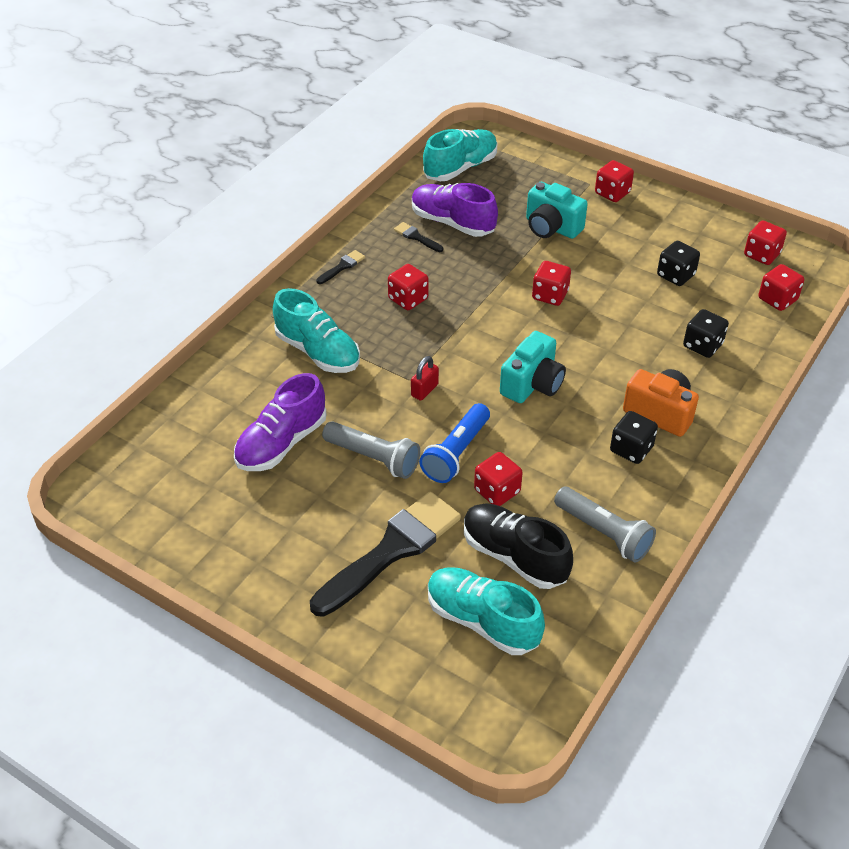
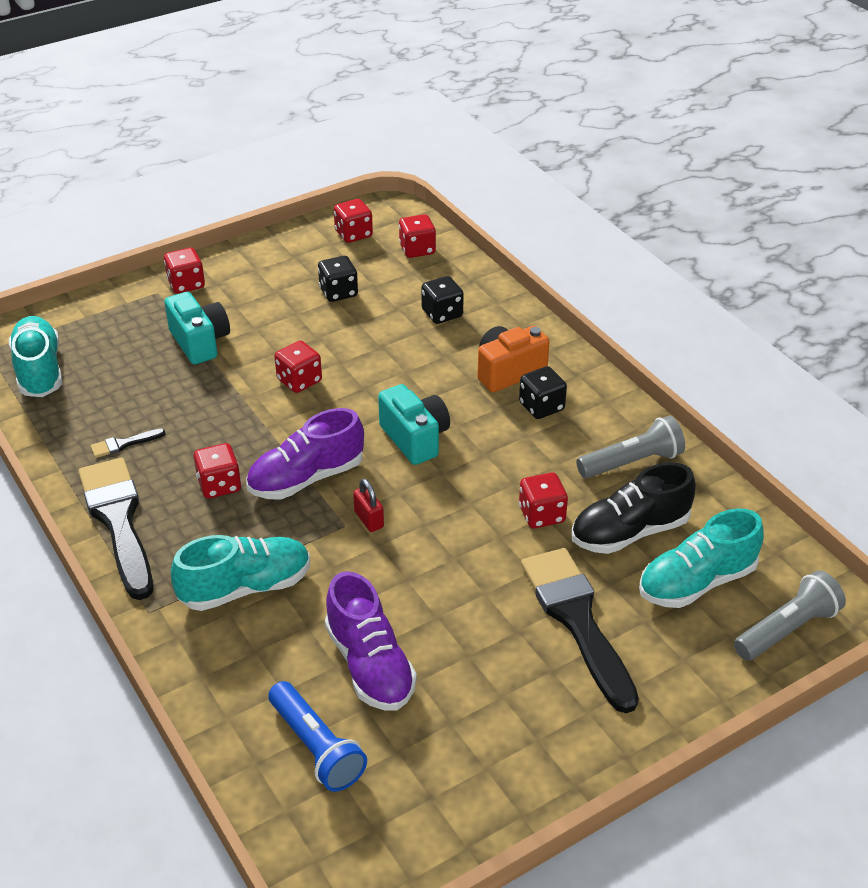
camera: 65 degrees left, 5 degrees down
black brush [316,250,365,284] -> black brush [78,458,153,600], size x2.44
grey flashlight [322,421,420,479] -> grey flashlight moved to [734,570,846,661]
purple shoe [412,183,498,237] -> purple shoe moved to [246,408,364,500]
blue flashlight [419,403,490,483] -> blue flashlight moved to [268,681,367,792]
turquoise camera [526,182,588,239] -> turquoise camera turned 90 degrees counterclockwise [165,292,230,364]

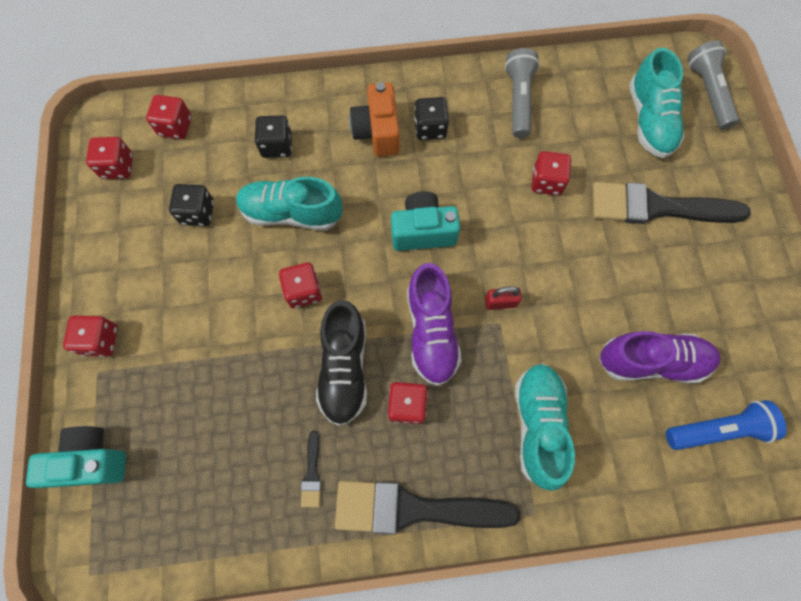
camera: 65 degrees left, 30 degrees up
turquoise shoe [9,316,62,397] -> turquoise shoe moved to [236,177,343,231]
turquoise camera [165,292,230,364] -> turquoise camera moved to [26,426,126,488]
black shoe [571,462,696,554] -> black shoe moved to [316,300,367,426]

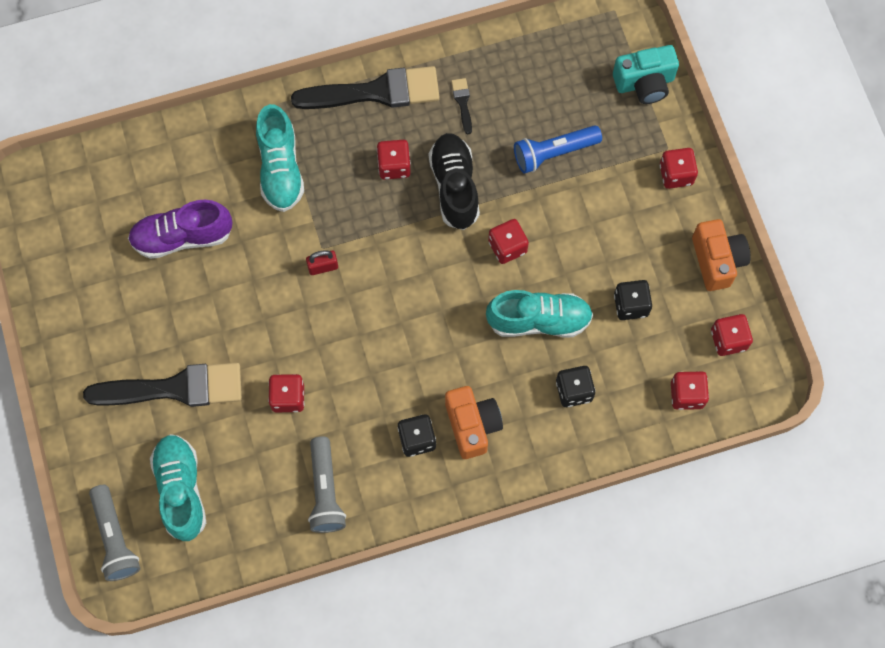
camera: 170 degrees right, 0 degrees up
turquoise camera [391,191,460,251] -> none
purple shoe [407,263,462,386] -> none
blue flashlight [666,400,787,450] -> blue flashlight moved to [514,125,602,174]
none -> orange camera [692,219,750,291]

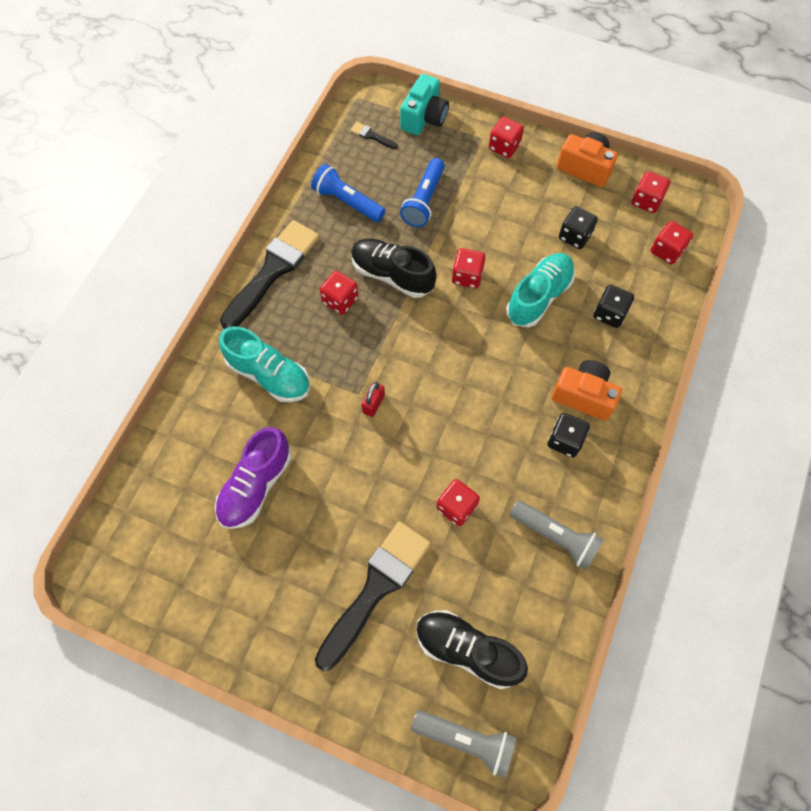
camera: 50 degrees left, 5 degrees down
turquoise shoe [150,434,206,541] -> black shoe [416,610,528,689]
black brush [451,78,472,134] -> black brush moved to [350,122,398,149]
none -> blue flashlight [311,164,385,222]

